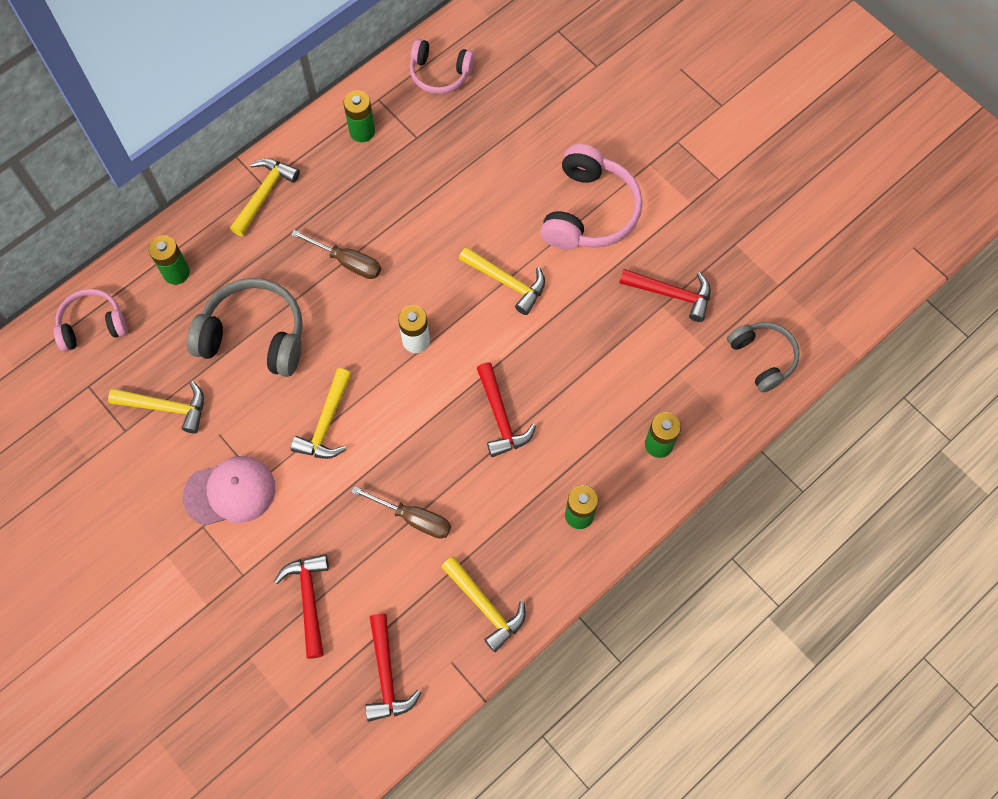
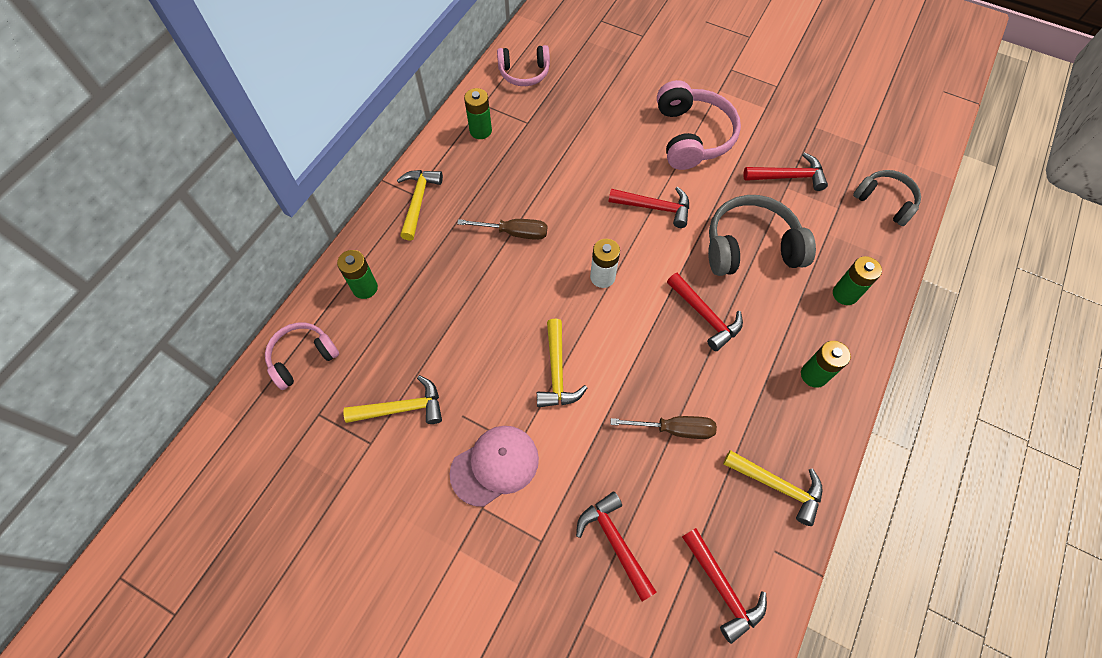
camera: 20 degrees left, 5 degrees down
grey headphones [187,278,303,377] -> grey headphones moved to [708,195,816,276]
yellow hammer [459,247,545,315] -> red hammer [609,187,689,228]

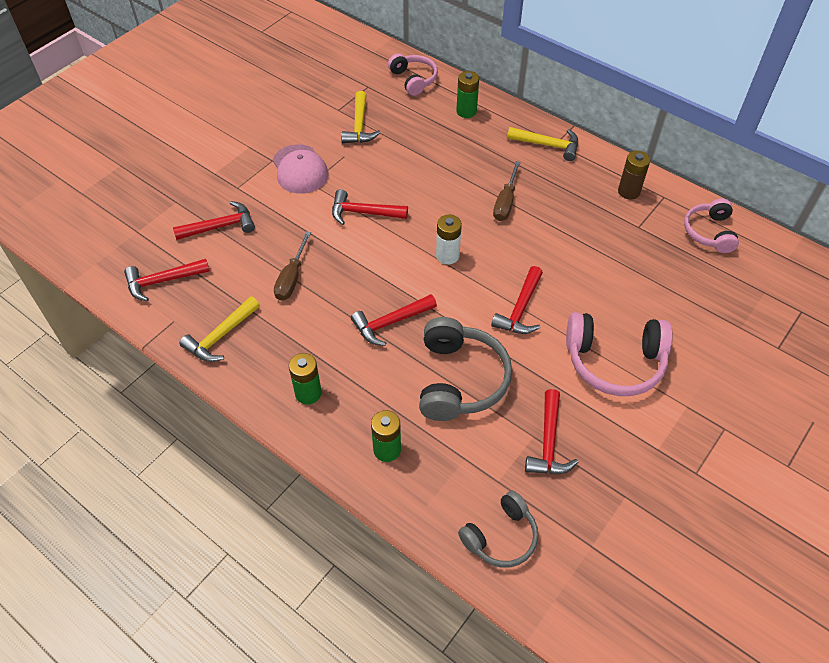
camera: 100 degrees right, 10 degrees down
green battery [464,88,492,139] -> brown battery [618,151,650,200]
yellow hammer [537,319,587,407] -> red hammer [332,189,408,225]

